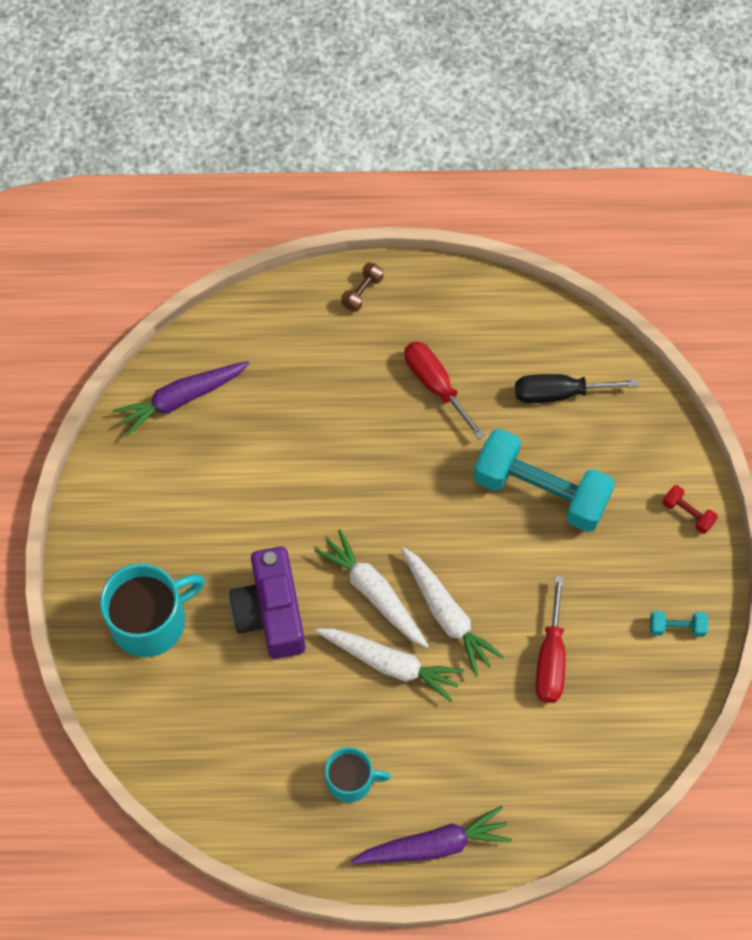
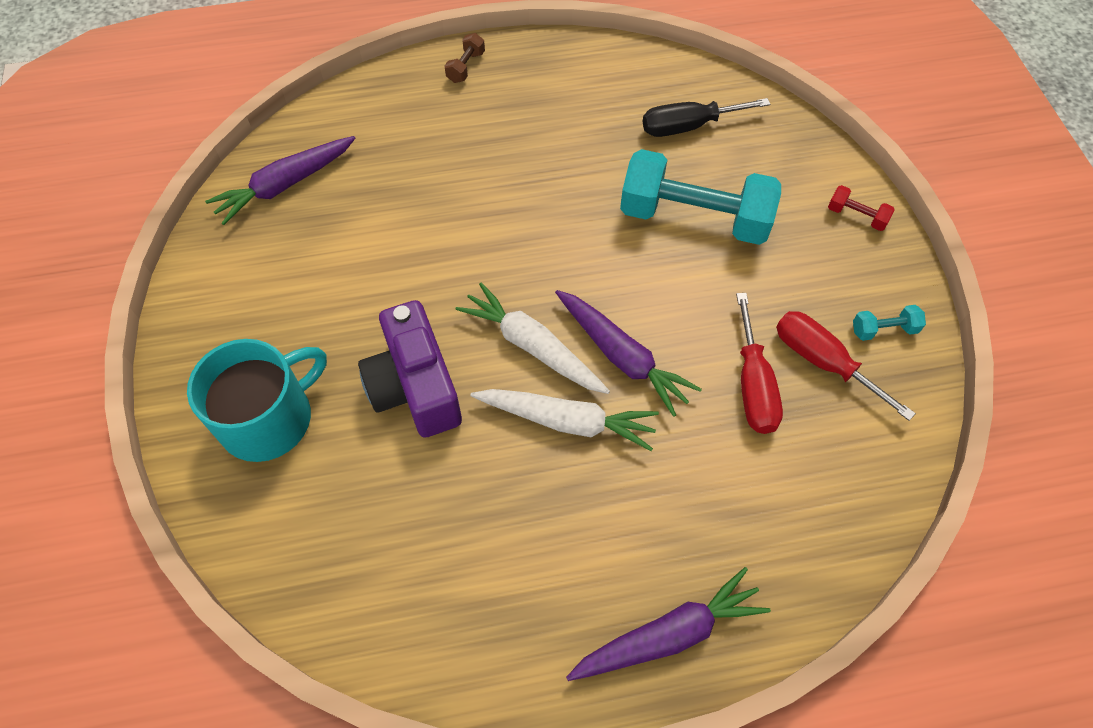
camera: 10 degrees left, 5 degrees down
turquoise mug [325,747,391,803] -> none
white carrot [401,547,504,676] -> purple carrot [555,290,702,417]
red screwdriver [404,341,485,440] -> red screwdriver moved to [776,311,916,421]

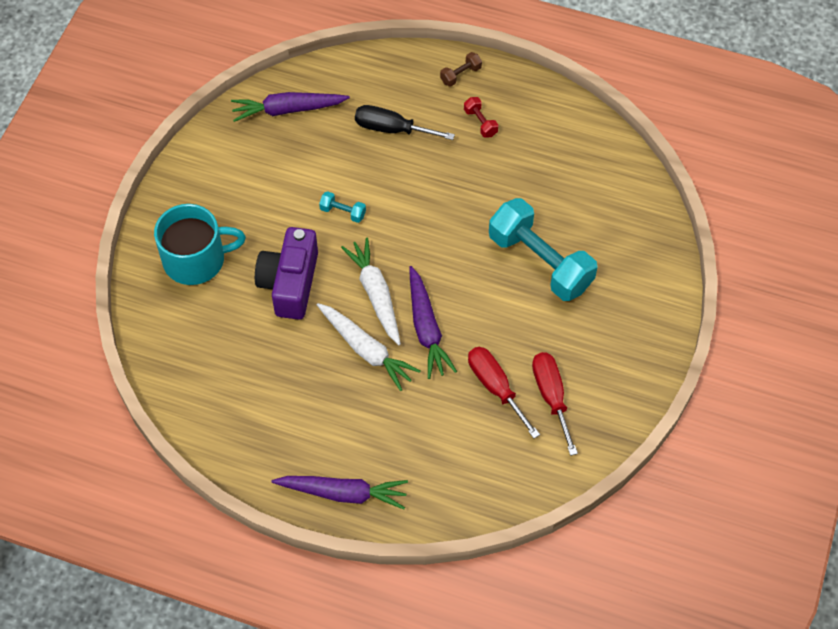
camera: 30 degrees right, 0 degrees up
black screwdriver [643,98,770,137] -> black screwdriver moved to [355,105,455,140]
red screwdriver [736,293,783,434] -> red screwdriver turned 120 degrees clockwise [468,347,540,438]
red dumbbell [828,185,895,231] -> red dumbbell moved to [464,97,498,138]
turquoise dumbbell [853,305,926,341] -> turquoise dumbbell moved to [319,191,366,223]

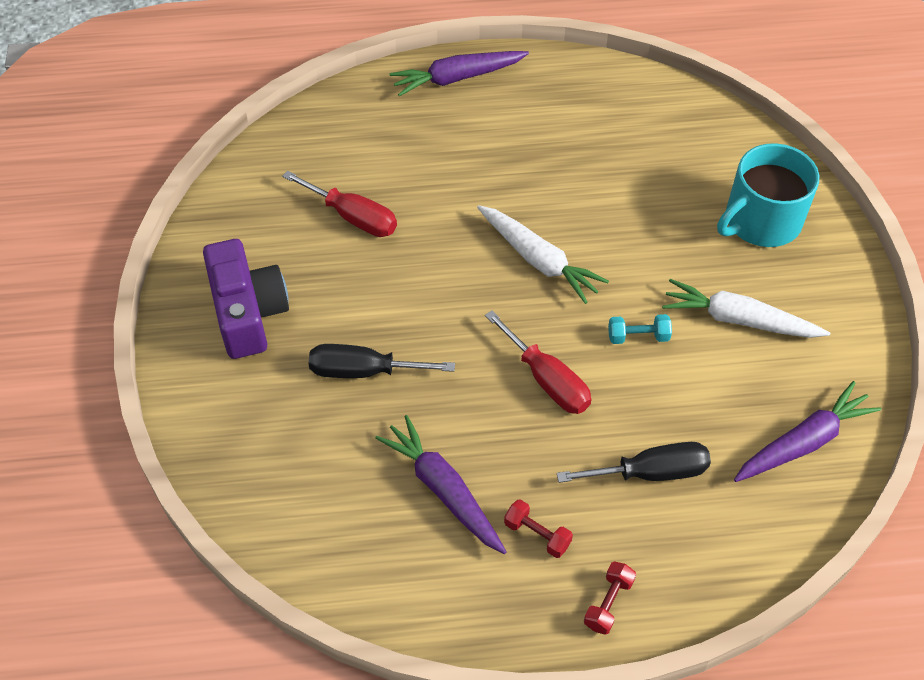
camera: 155 degrees right, 5 degrees down
purple camera [255,227,318,320] -> purple camera moved to [203,239,289,359]
white carrot [317,303,421,391] -> white carrot moved to [662,279,830,338]
purple carrot [409,266,457,379] -> purple carrot moved to [375,415,507,554]
brown dumbbell [440,52,482,87] -> red dumbbell [584,561,636,635]
turquoise dumbbell [489,198,598,301] -> black screwdriver [309,344,455,378]
red screwdriver [532,352,578,456] -> red screwdriver moved to [485,310,591,414]

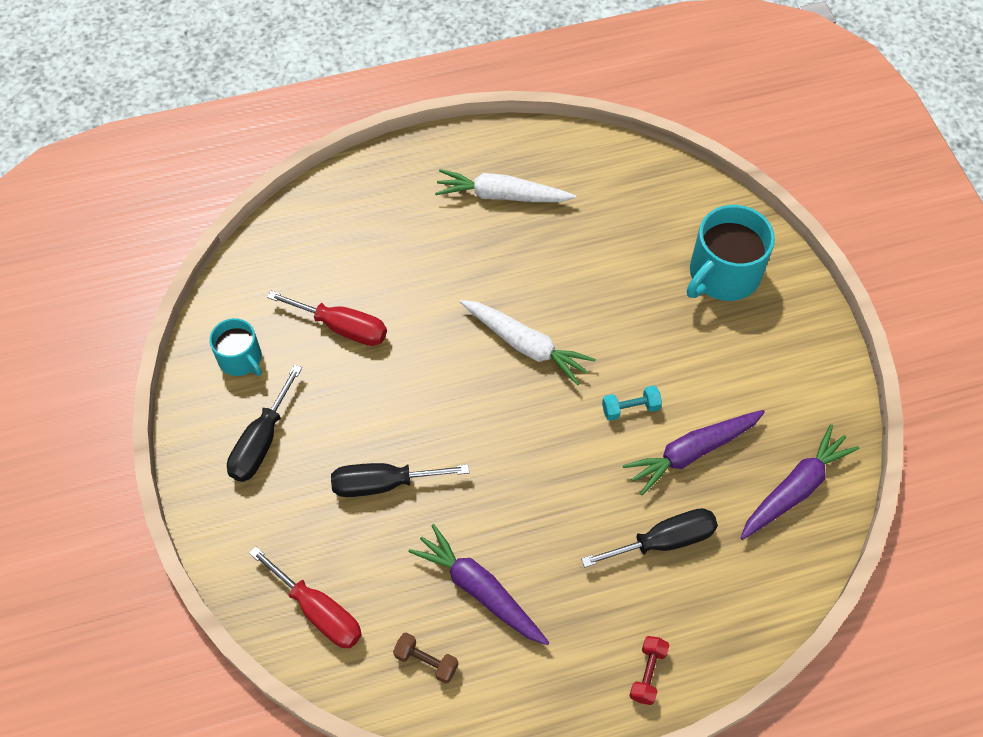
camera: 10 degrees left, 5 degrees up
purple camera [203,239,289,359] -> black screwdriver [227,365,302,482]
purple carrot [389,51,529,97] -> purple carrot moved to [622,410,765,496]
red screwdriver [485,310,591,414] -> red screwdriver moved to [249,547,362,648]
red dumbbell [504,499,573,558] -> none
white carrot [662,279,830,338] -> white carrot moved to [435,169,576,202]
none -> turquoise mug [209,318,262,376]
none -> brown dumbbell [393,632,458,684]

